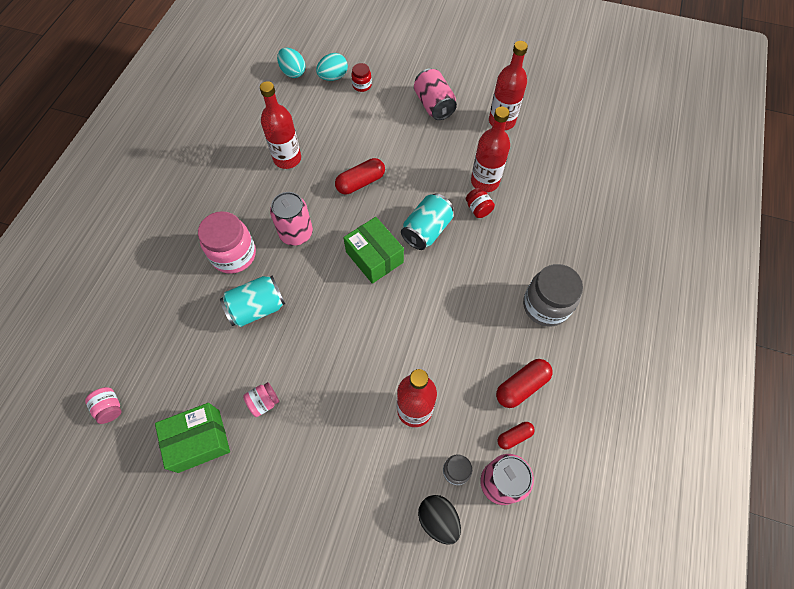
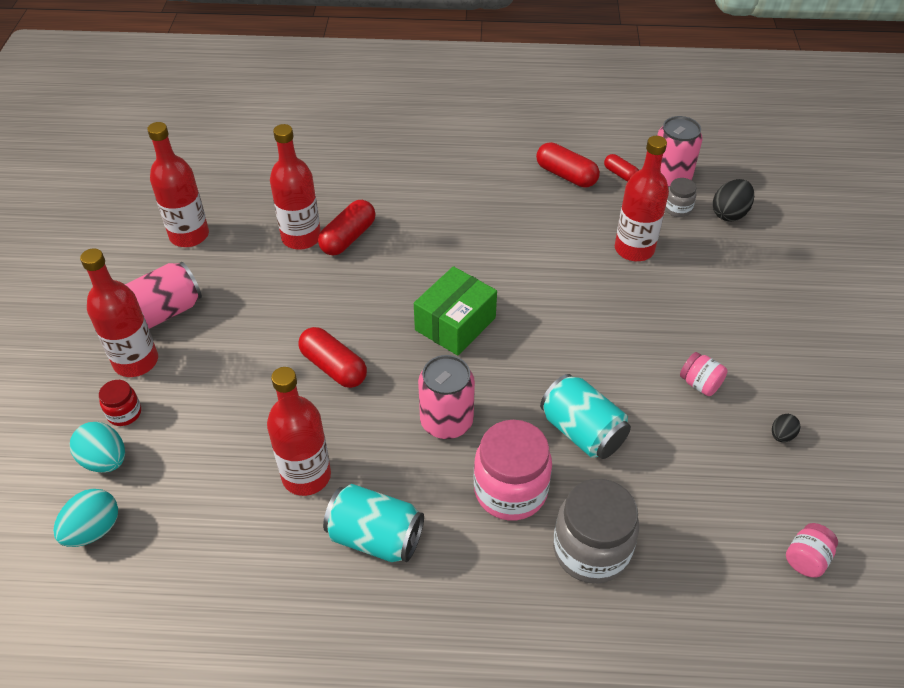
camera: 105 degrees left, 15 degrees down
green box [155,403,230,473] -> black egg [772,414,801,442]
turquoise can [401,194,454,250] -> turquoise can moved to [323,484,424,562]
red jar [466,188,495,218] -> red capsule [318,200,375,255]
grey jar [523,264,583,327] -> grey jar moved to [553,479,639,584]
none -> red bottle [80,248,158,377]

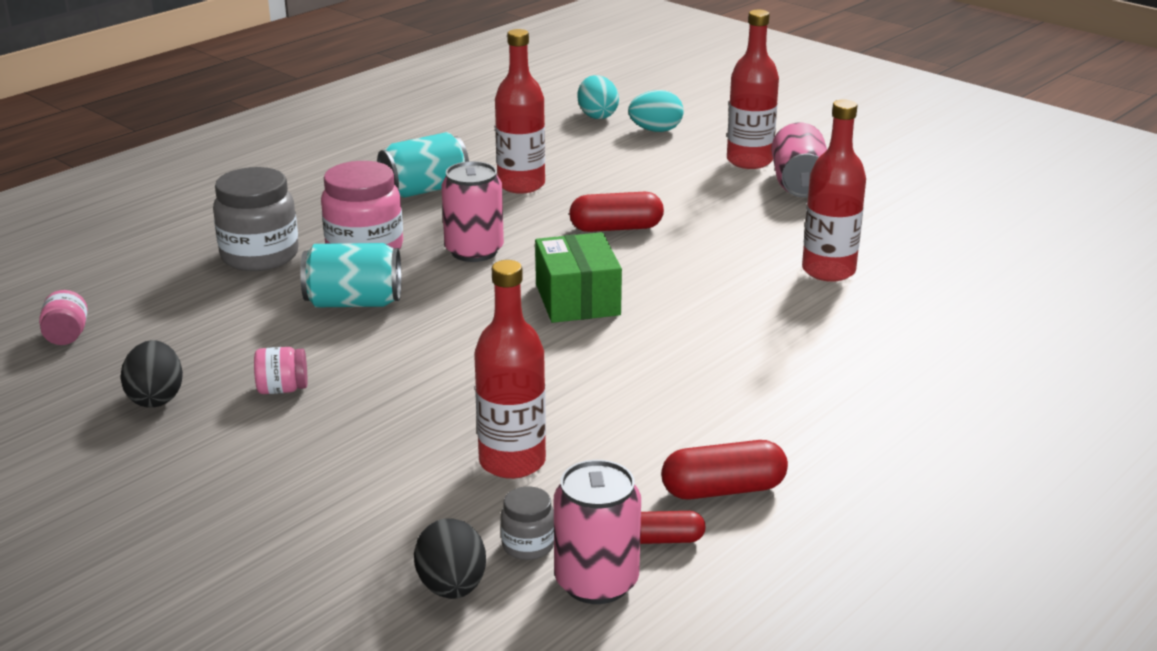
camera: 130 degrees right, 20 degrees down
red jar [99,380,141,426] -> none
red bottle [147,122,209,247] -> none
red capsule [318,200,375,255] -> none
black egg [772,414,801,442] -> black egg [120,340,183,408], size x1.78

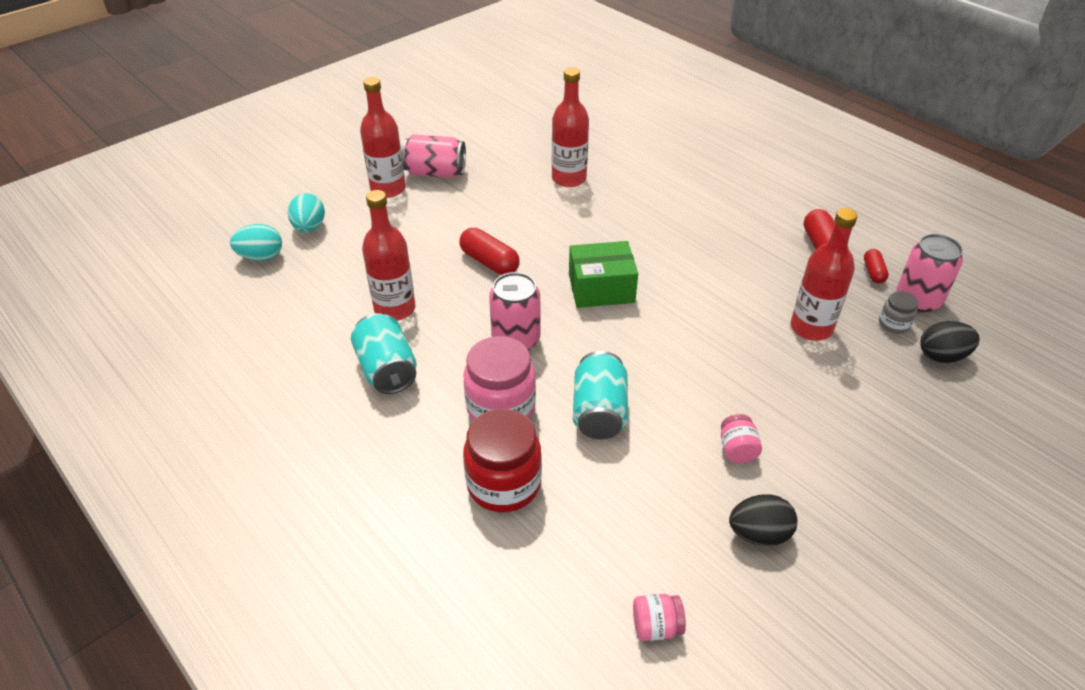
camera: 85 degrees left, 15 degrees up
grey jar [213,167,299,271] -> red jar [463,409,542,513]
red capsule [569,192,664,232] -> red capsule turned 45 degrees counterclockwise [459,228,520,275]

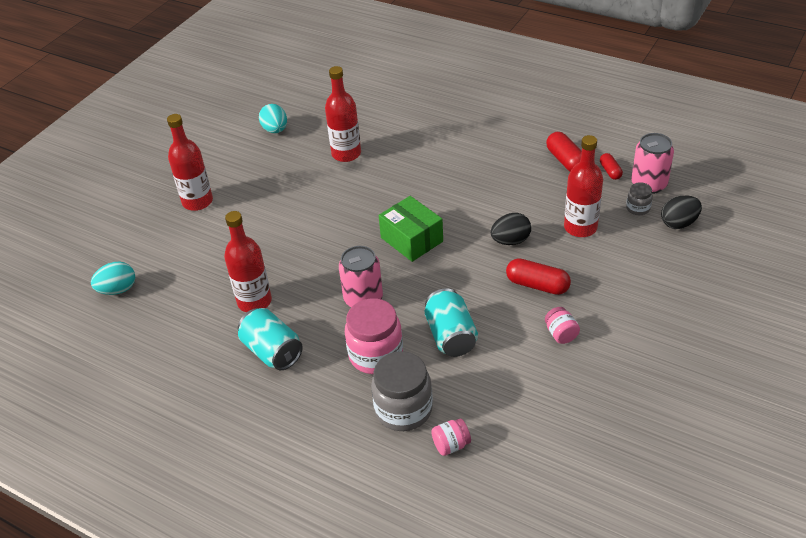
camera: 15 degrees left, 0 degrees up
turquoise egg [288,193,325,232] -> turquoise egg moved to [259,104,287,133]
pink can [402,135,466,178] -> none
red capsule [459,228,520,275] -> red capsule moved to [506,258,571,295]
red jar [463,409,542,513] -> grey jar [371,351,433,431]
green box [569,241,638,308] -> green box turned 75 degrees clockwise [379,196,443,262]
pink jar [633,594,686,641] -> pink jar moved to [431,418,471,456]
black egg [729,494,798,546] -> black egg moved to [491,213,531,245]

